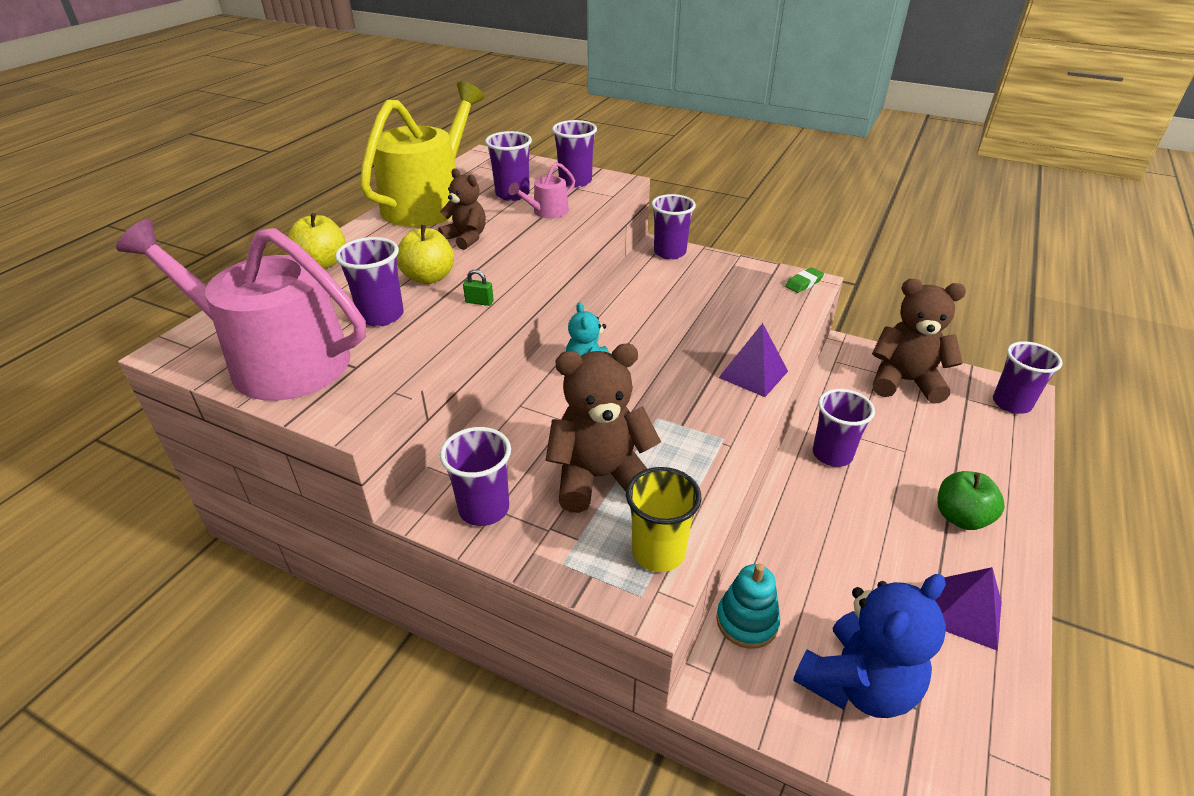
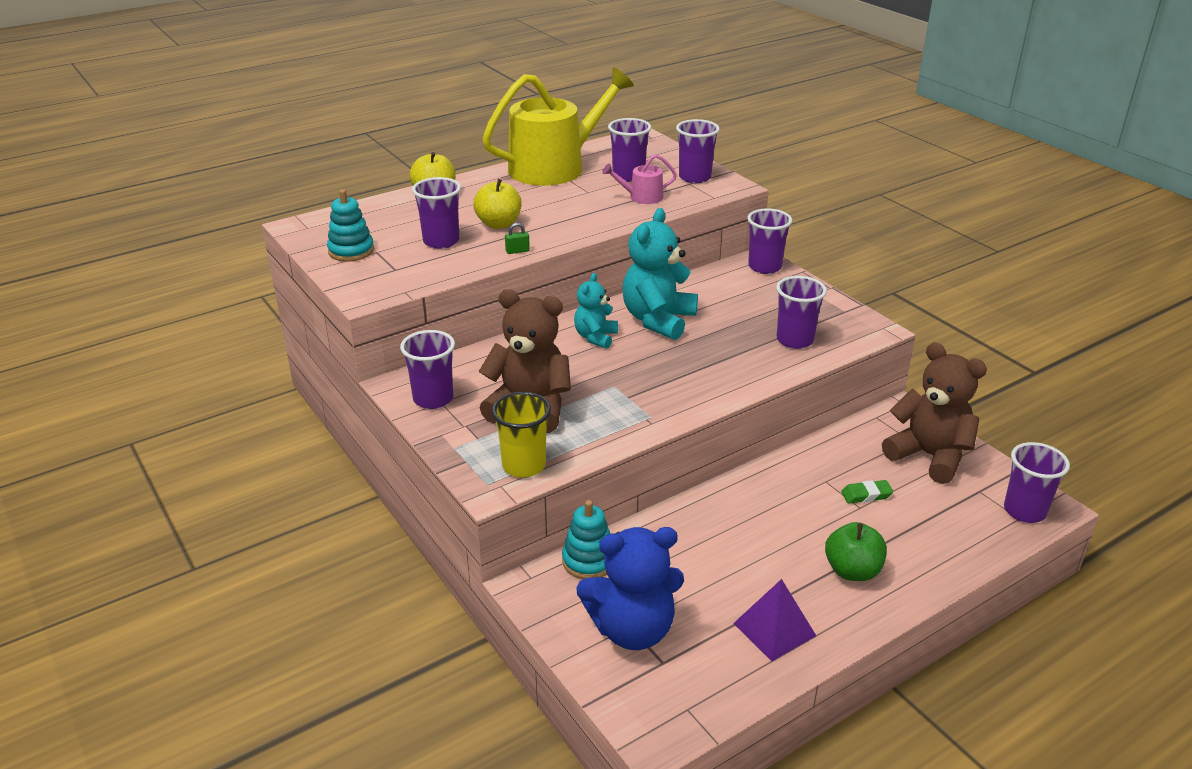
camera: 30 degrees right, 5 degrees down
pink watering can [116,219,366,401] -> turquoise stacking toy [327,189,374,261]
brown teddy bear [438,168,486,250] -> none
green padlock [463,270,494,306] -> green padlock turned 60 degrees counterclockwise [505,223,530,254]
purple pyramid [719,323,788,397] -> none
green eraser [785,268,824,293] -> green eraser moved to [841,480,893,503]
purple cup [813,389,875,467] -> purple cup moved to [776,276,827,349]
none -> turquoise teddy bear [623,208,698,340]

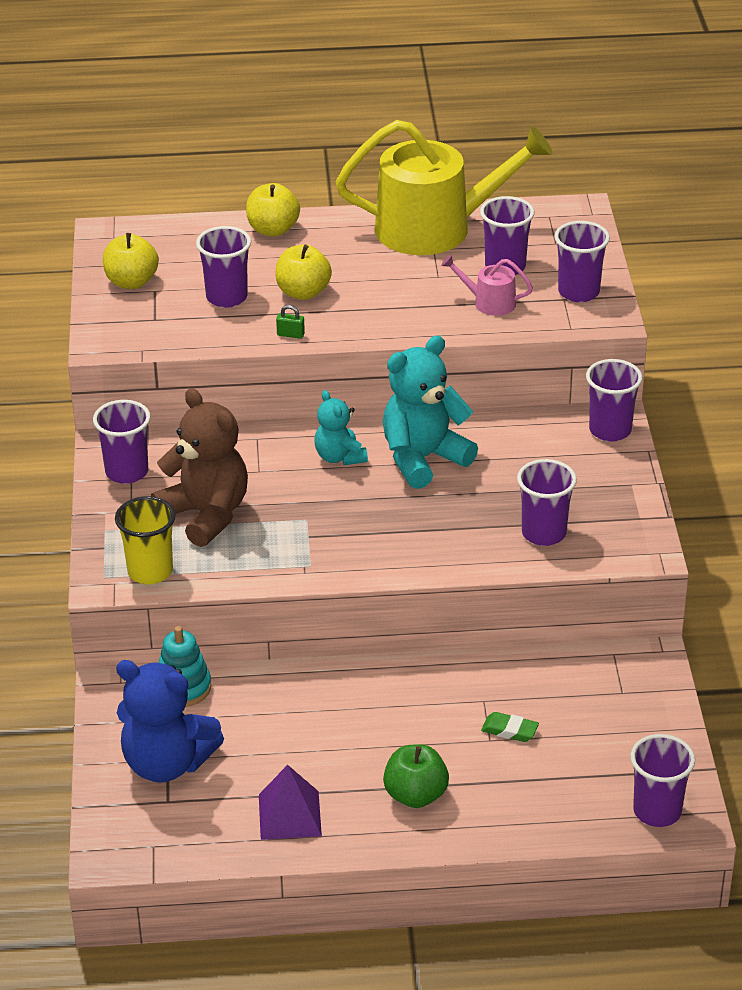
camera: 30 degrees right, 5 degrees up
turquoise stacking toy [327,189,374,261] -> yellow apple [103,233,159,289]
turquoise teddy bear [574,273,618,349] -> turquoise teddy bear turned 75 degrees counterclockwise [315,390,368,465]
brown teddy bear [882,343,987,484] -> none

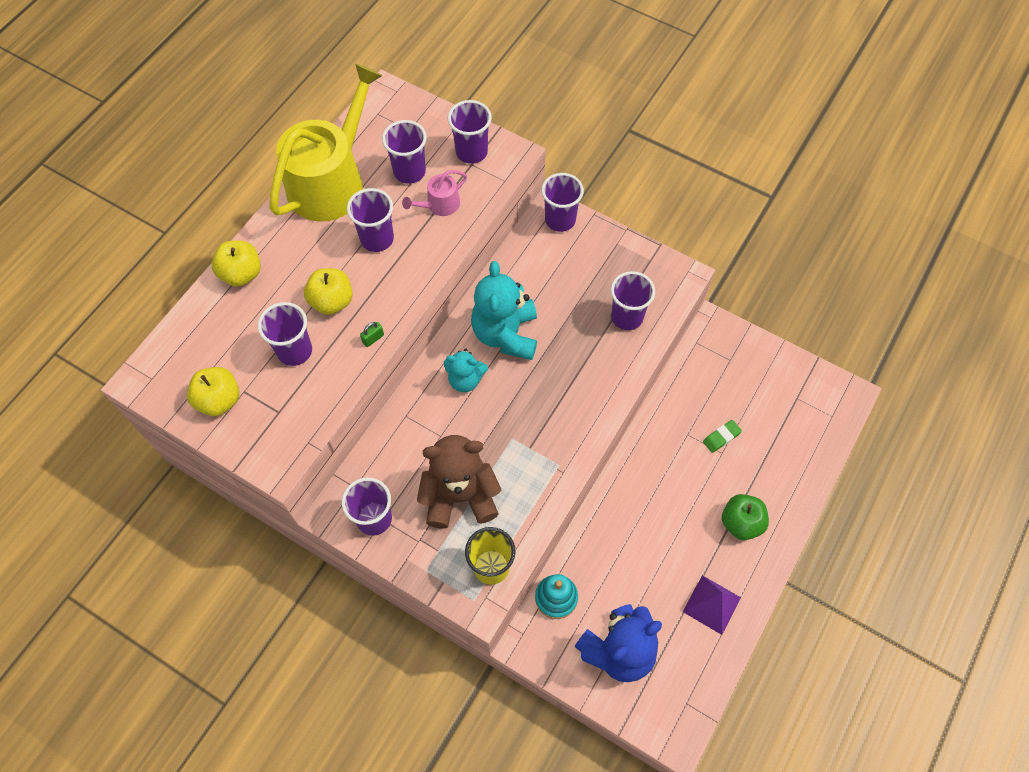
camera: 55 degrees left, 25 degrees up
purple cup [630,734,695,827] -> purple cup moved to [347,188,394,252]

